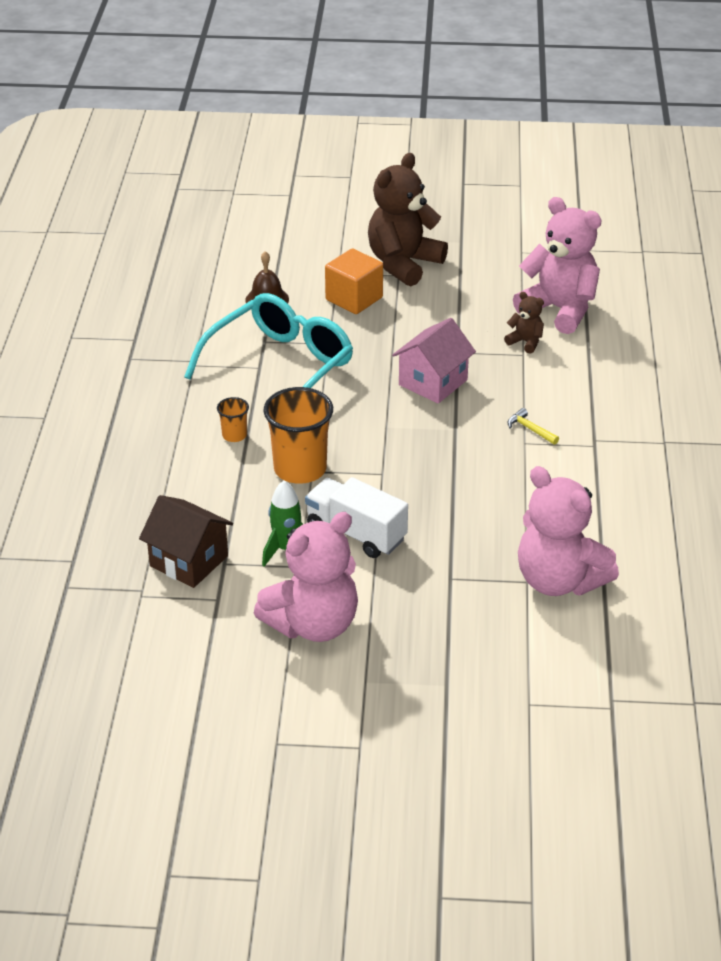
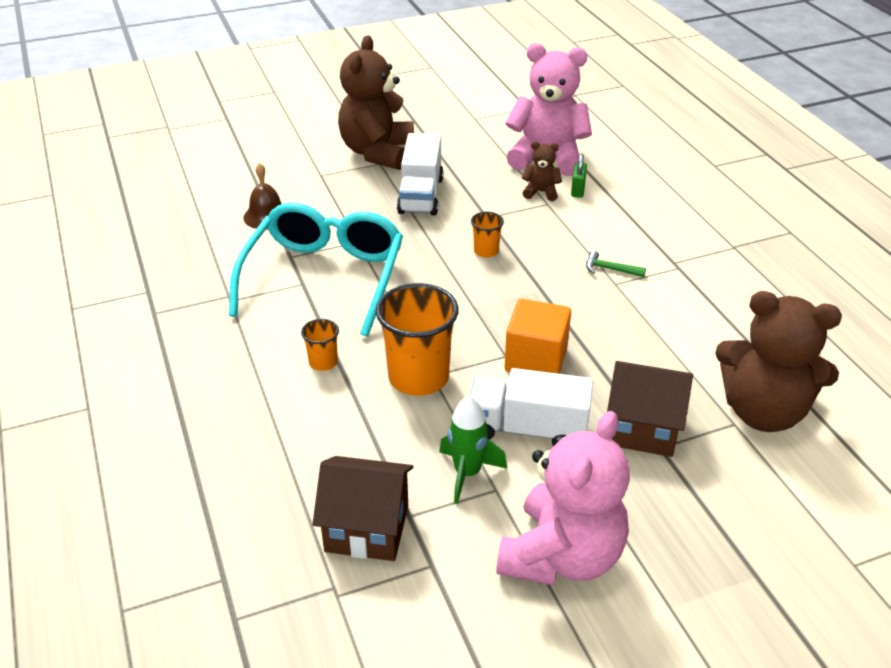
camera: 25 degrees left, 0 degrees up
orange cube [325,248,383,314] -> orange cube moved to [505,299,571,374]
pink house [392,318,476,404] -> orange cup [471,212,504,257]
yellow hammer [508,408,559,445] -> green hammer [586,250,646,277]
pink teddy bear [518,466,619,596] -> brown teddy bear [715,291,842,432]
none -> white truck [397,133,444,216]
none -> green padlock [571,153,587,198]
none -> brown house [607,361,693,457]

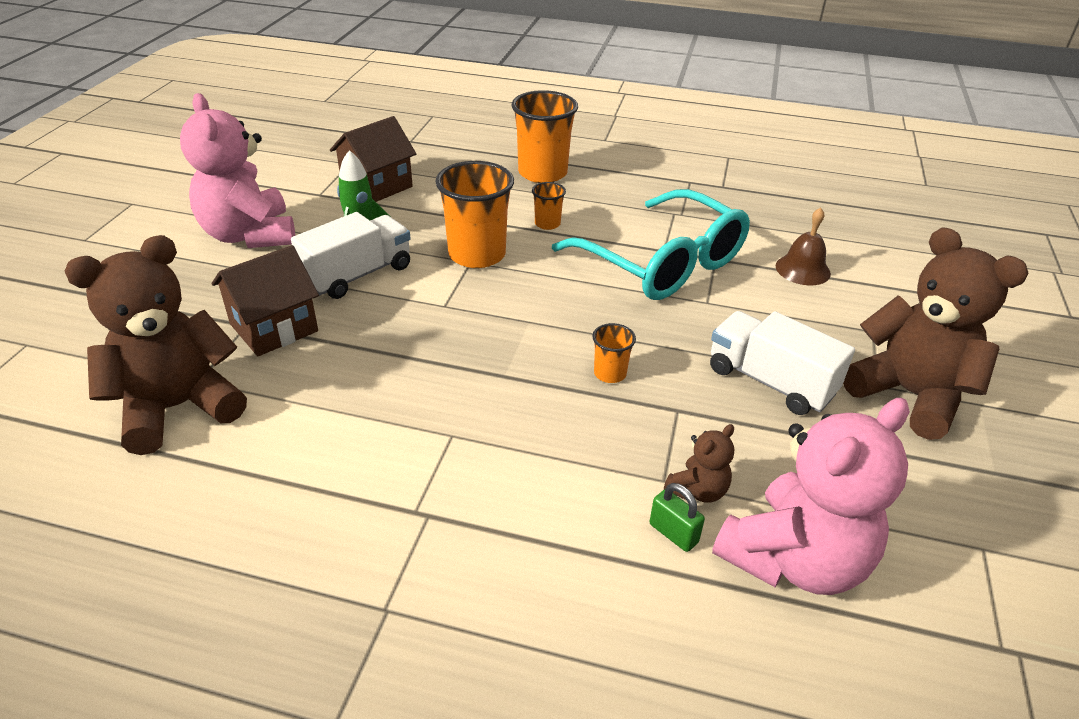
camera: 125 degrees right, 0 degrees up
orange cube [505,299,571,374] -> none
green hammer [586,250,646,277] -> none
none -> orange cup [512,90,578,183]

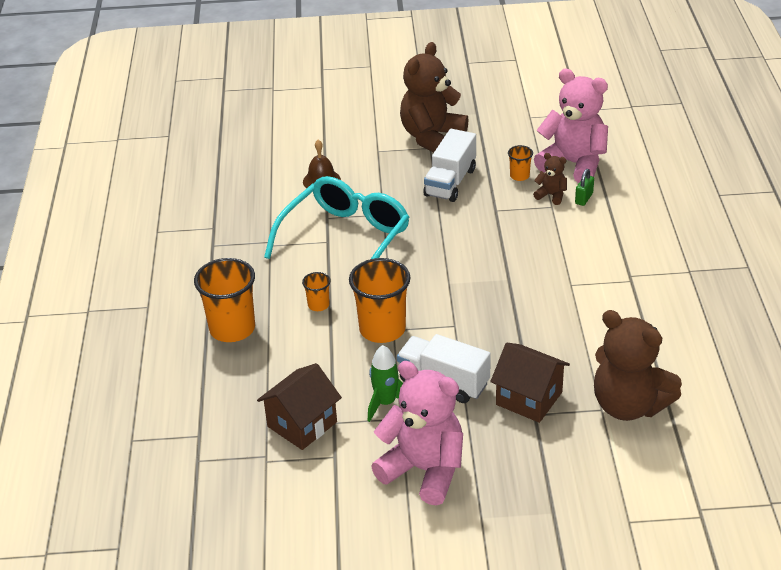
camera: 105 degrees left, 0 degrees up
pink teddy bear [180,93,295,248] -> pink teddy bear turned 105 degrees counterclockwise [371,361,463,505]
brown house [330,116,416,202] -> brown house turned 75 degrees counterclockwise [257,363,342,450]
orange cup [592,323,636,383] -> orange cup moved to [508,145,533,181]

